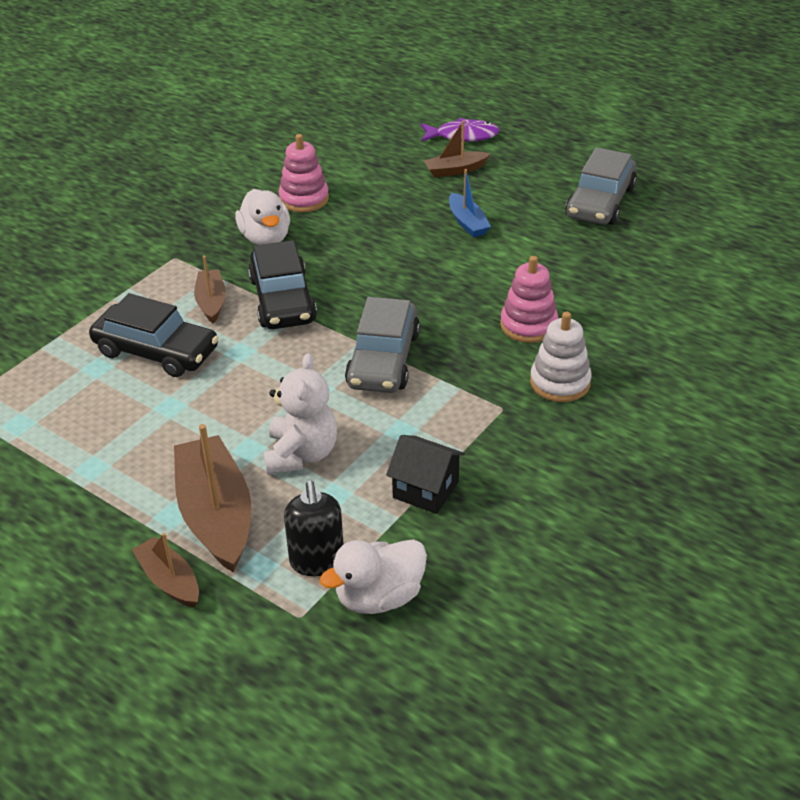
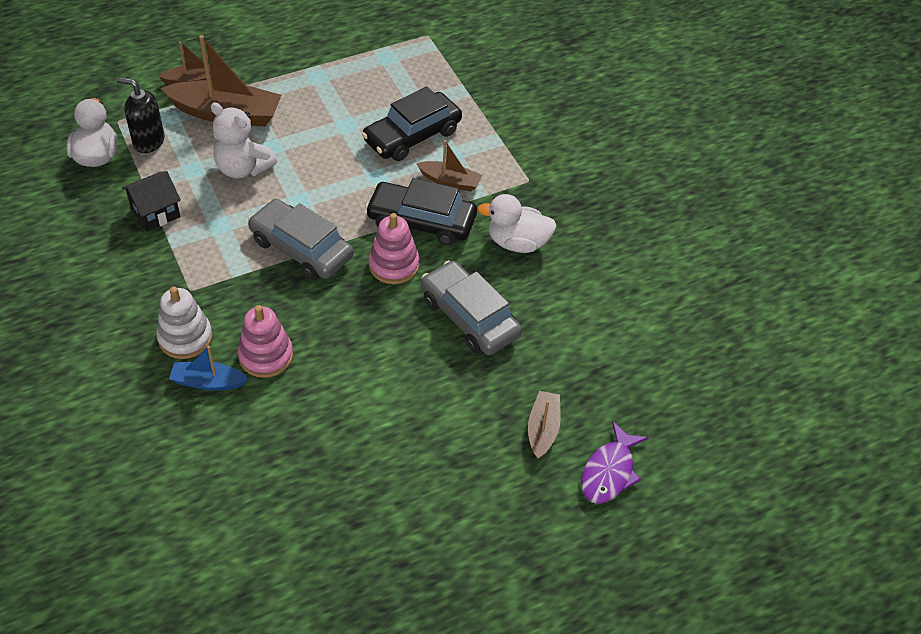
camera: 115 degrees right, 10 degrees up
pink stacking toy [279,134,329,212] -> pink stacking toy moved to [368,213,420,284]
blue boat [449,169,491,238] -> blue boat moved to [169,346,248,391]
grey car [565,147,637,225] -> grey car moved to [421,261,522,355]

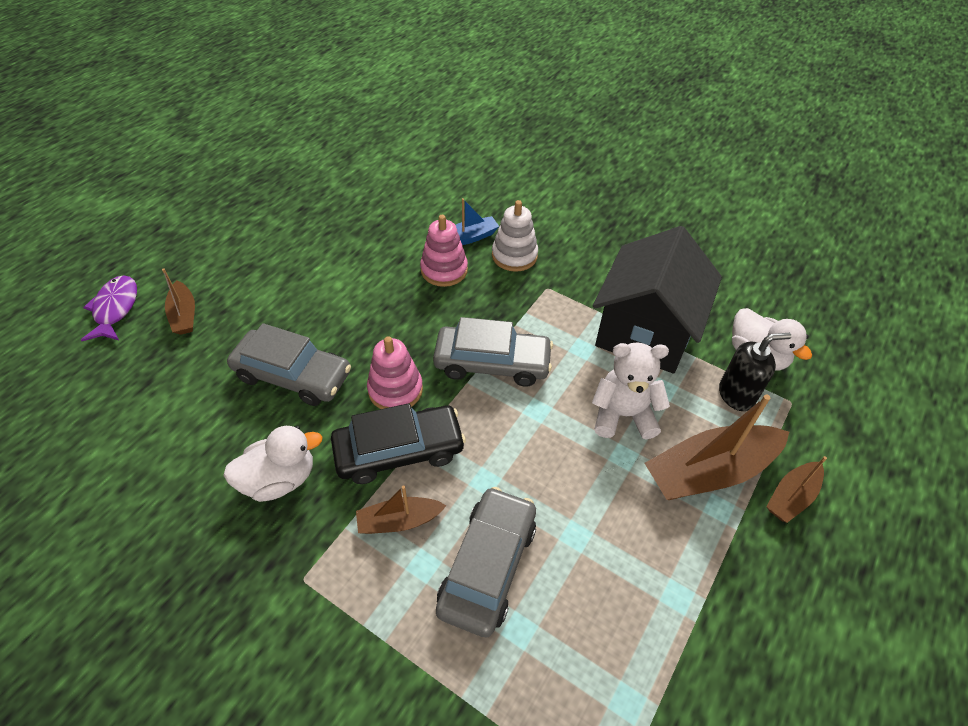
camera: 150 degrees right, 0 degrees up
black house [122,171,181,231] -> black house [593,226,722,373], size x2.10
black car [362,86,462,161] -> grey car [436,487,536,638]

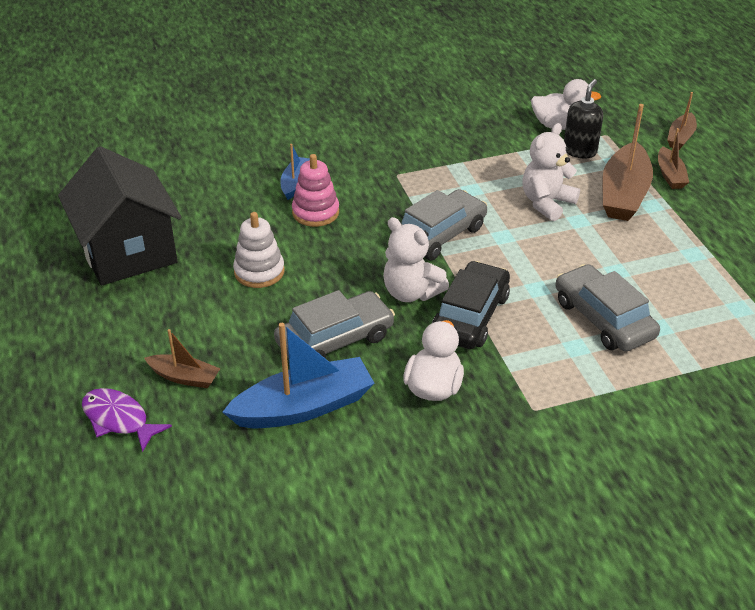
camera: 50 degrees left, 10 degrees down
brown boat [356,485,447,534] -> brown boat moved to [667,92,697,150]
pink stacking toy [367,336,423,409] -> white teddy bear [383,217,449,302]
white stacking toy [492,200,538,272] -> white stacking toy moved to [233,212,285,288]
black house [593,226,722,373] -> black house moved to [58,146,181,286]
none -> blue boat [223,323,374,428]

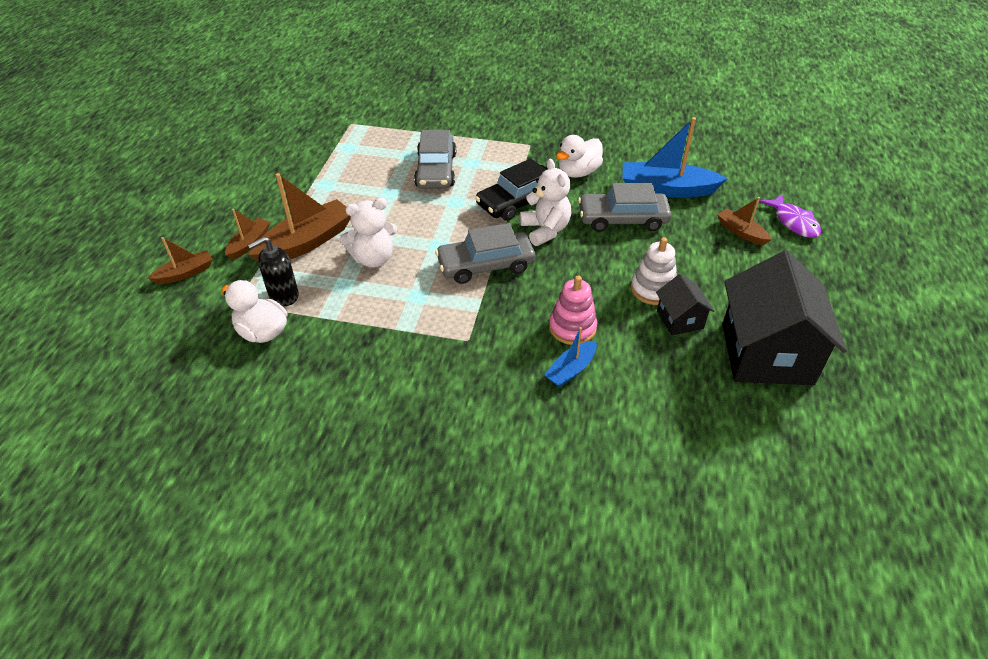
camera: 150 degrees left, 5 degrees up
none -> black house [656,274,715,336]

